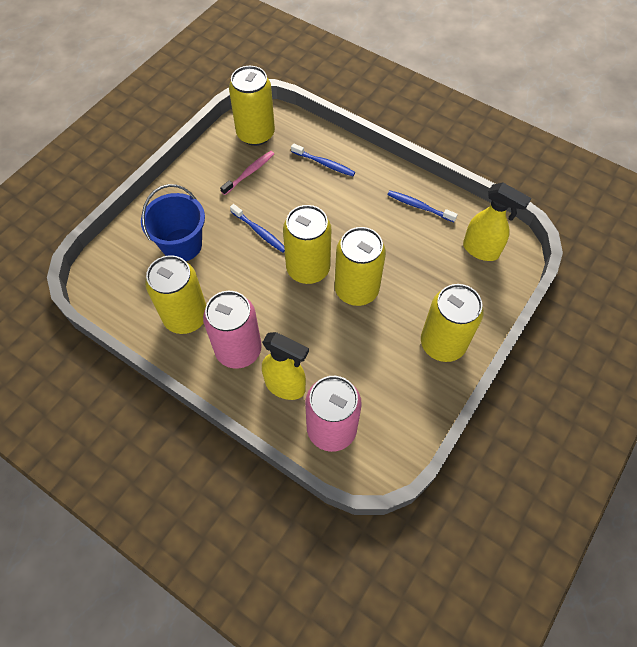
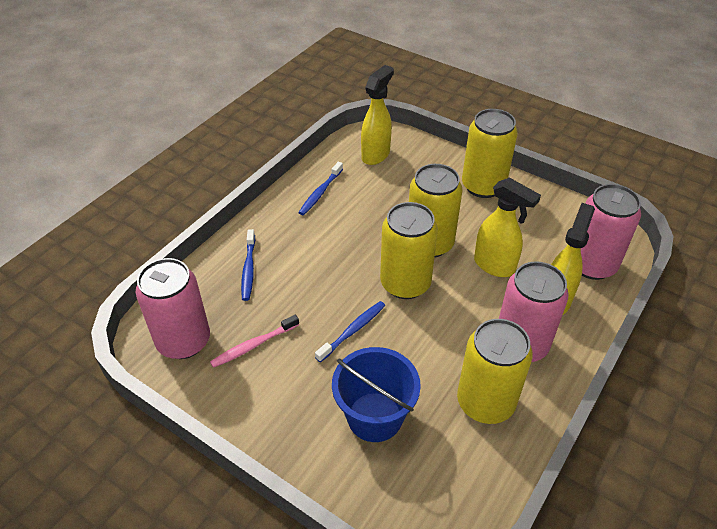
camera: 90 degrees left, 15 degrees down
pink toothbrush [220,151,274,195] -> pink toothbrush turned 75 degrees counterclockwise [210,315,299,368]
yellow can [229,66,275,146] -> pink can [136,258,210,359]
blue toothbrush [291,143,355,176] -> blue toothbrush turned 150 degrees clockwise [241,229,255,301]
none -> yellow spray bottle [474,177,541,277]

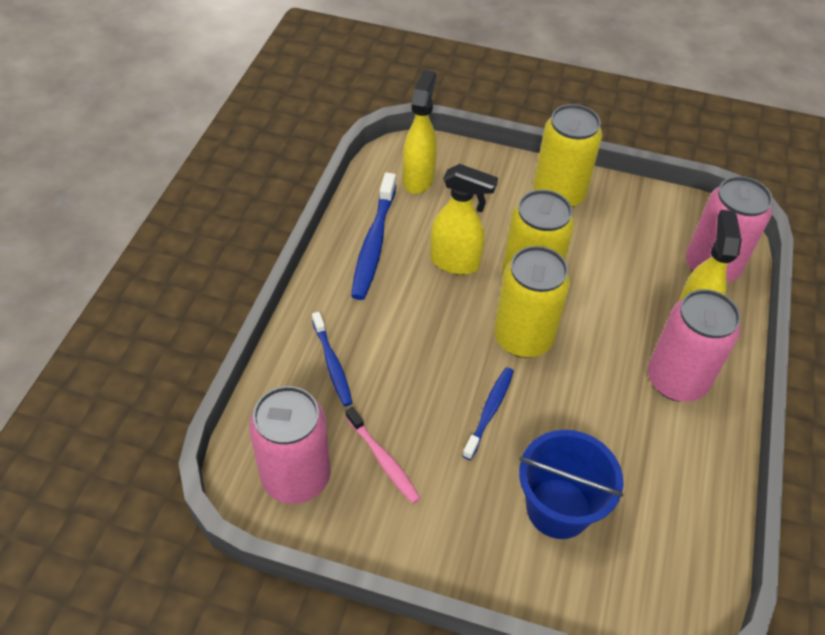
camera: 20 degrees left, 5 degrees up
pink toothbrush [210,315,299,368] -> pink toothbrush turned 75 degrees counterclockwise [345,407,420,504]
blue toothbrush [298,162,343,215] -> blue toothbrush [351,172,396,300], size x1.59
yellow can [457,319,533,424] -> none
yellow spray bottle [474,177,541,277] -> yellow spray bottle moved to [430,164,498,275]

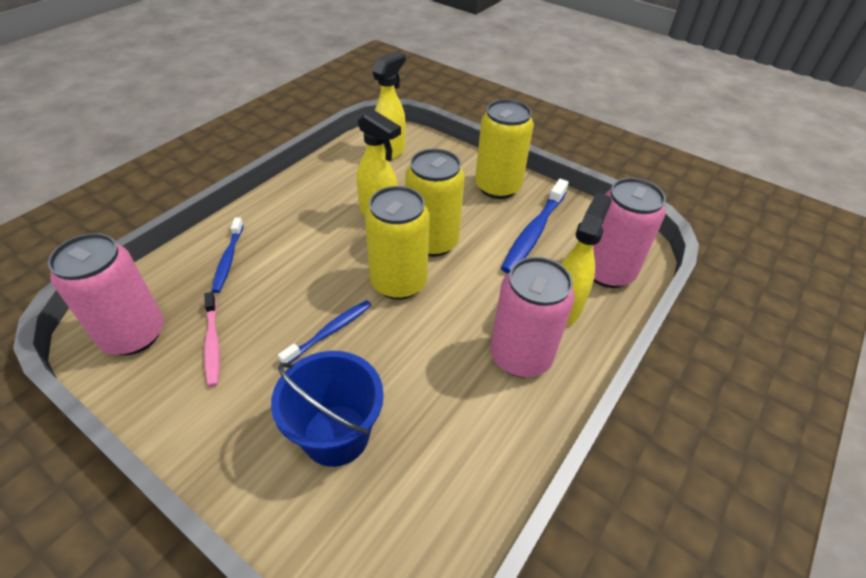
camera: 20 degrees right, 5 degrees down
blue toothbrush [351,172,396,300] -> blue toothbrush moved to [501,179,569,274]

